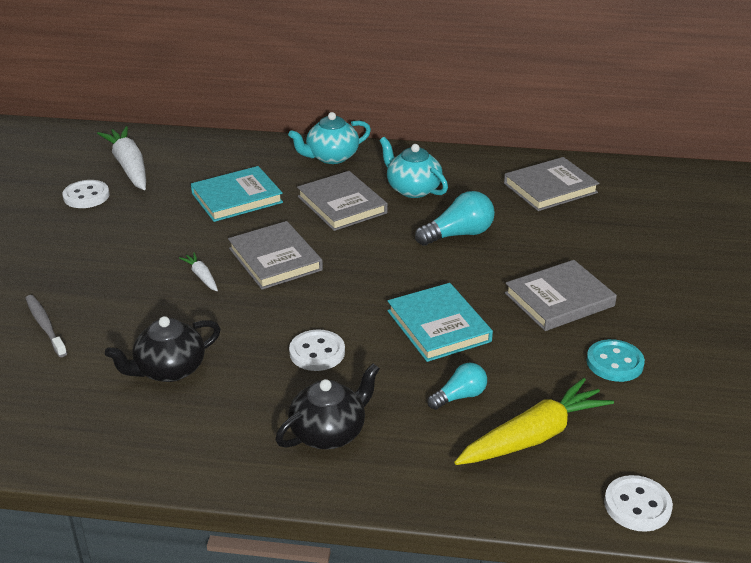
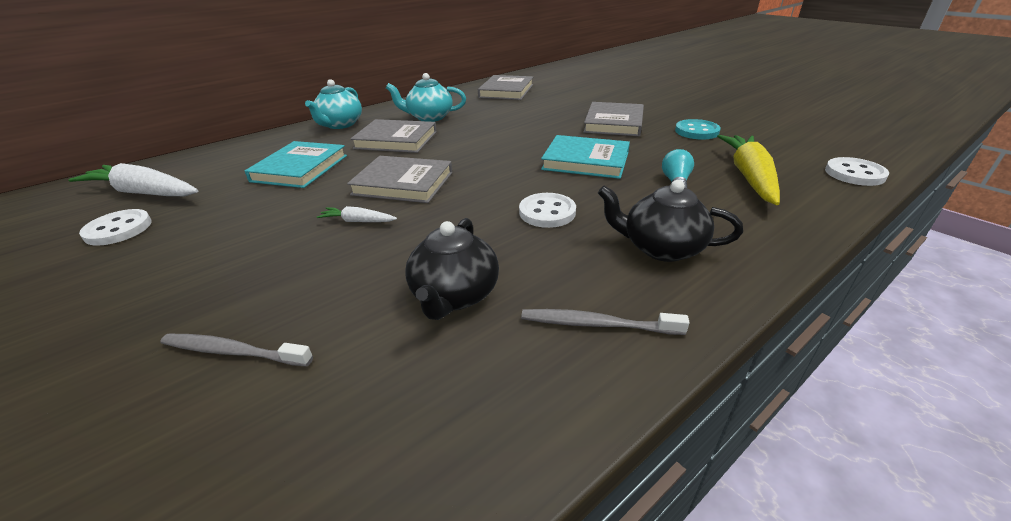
camera: 45 degrees left, 0 degrees up
black teapot [275,363,380,449] -> black teapot turned 75 degrees counterclockwise [598,180,743,262]
turquoise light bulb [415,191,495,246] -> none
none -> grey toothbrush [521,309,690,335]

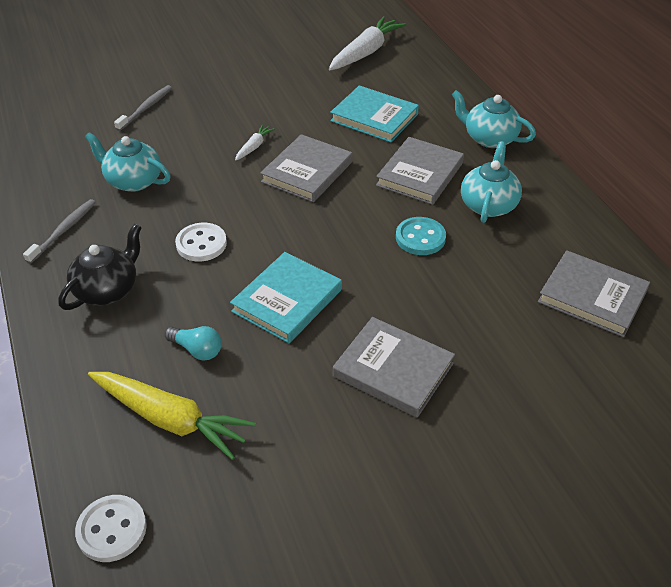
camera: 105 degrees right, 10 degrees up
white button [79,209,152,246] -> none
black teapot [405,218,499,320] -> turquoise teapot [85,132,171,192]
turquoise button [675,119,721,140] -> turquoise button moved to [396,217,446,255]

